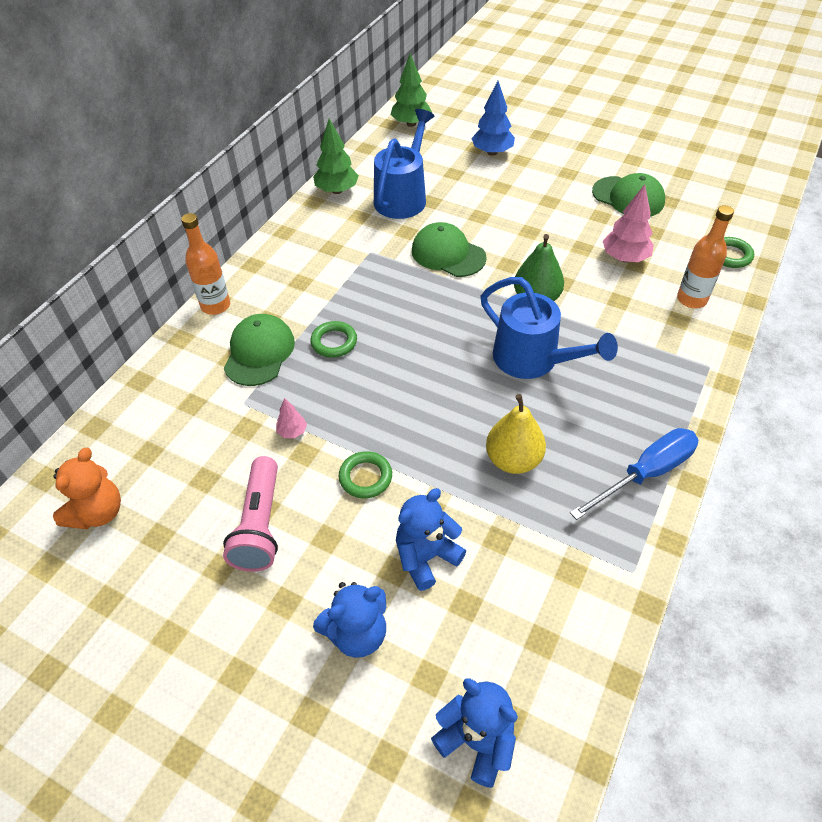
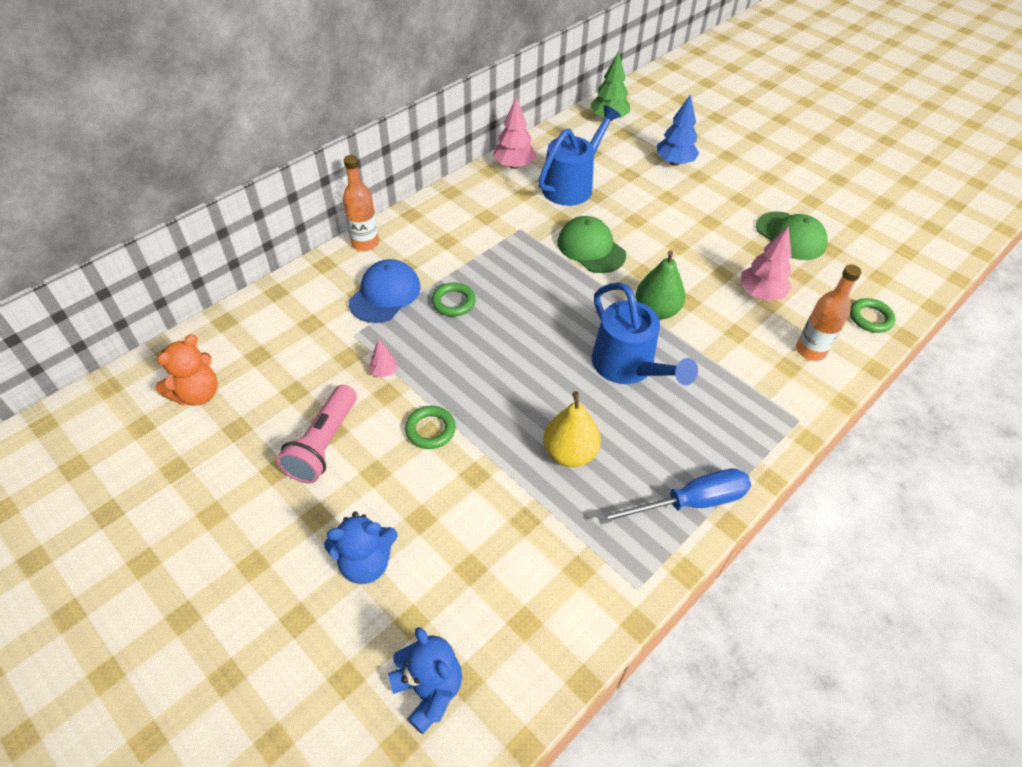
camera: 15 degrees right, 0 degrees up
green cap [224,314,295,386] -> blue cap [349,259,421,323]
green tree [313,119,359,194] -> pink tree [493,97,536,169]
blue teddy bear [396,488,466,591] -> none

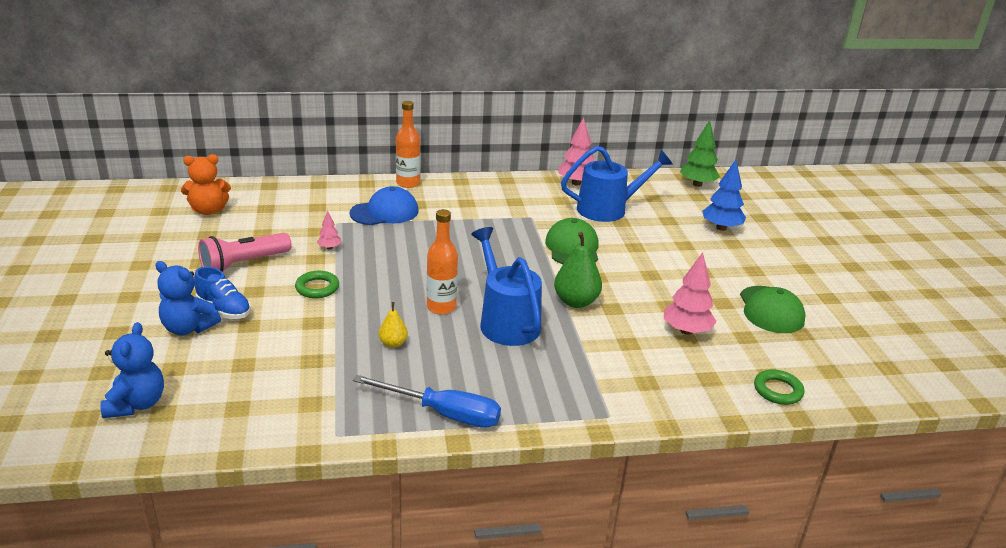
camera: 35 degrees right, 20 degrees down
green ring [432,283,476,316] -> none
yellow pear [543,391,601,467] -> yellow pear [379,302,408,348], size x0.56
blue watering can [592,282,698,385] -> blue watering can turned 150 degrees clockwise [471,227,542,346]
orange bottle [796,265,861,361] -> orange bottle moved to [427,209,458,315]
none -> blue shoe [194,266,251,319]

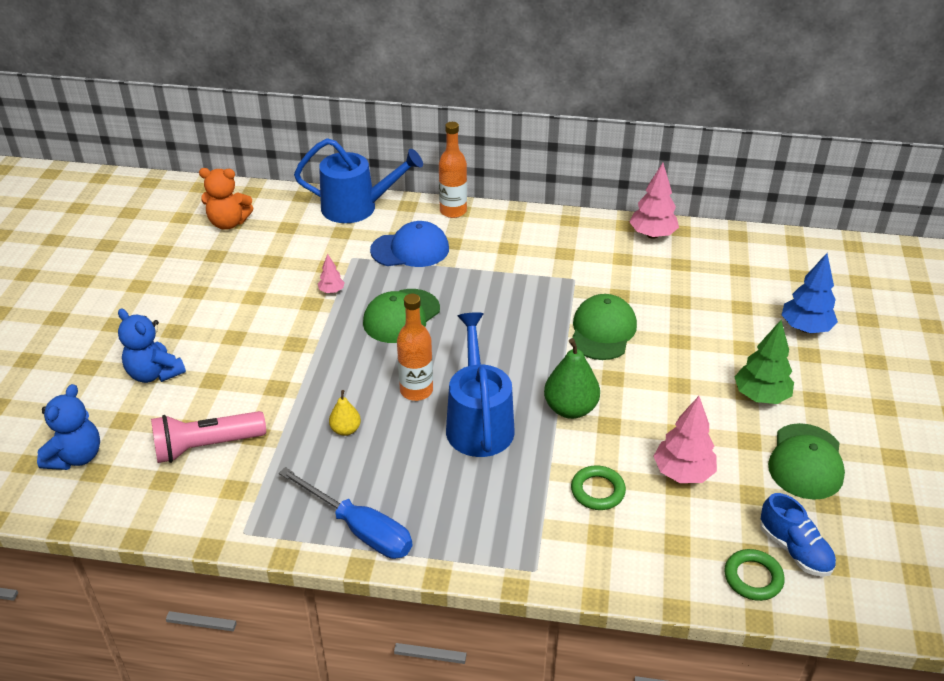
camera: 20 degrees right, 10 degrees up
blue shoe [194,266,251,319] -> blue shoe moved to [760,493,836,577]
pink flashlight [198,233,292,272] -> pink flashlight moved to [151,411,266,463]
green ring [295,271,339,298] -> green ring moved to [571,465,626,510]
blue watering can [561,146,673,222] -> blue watering can moved to [294,138,423,223]
green tree [680,120,720,187] -> green tree moved to [735,320,794,404]
none -> green cap [363,289,440,343]

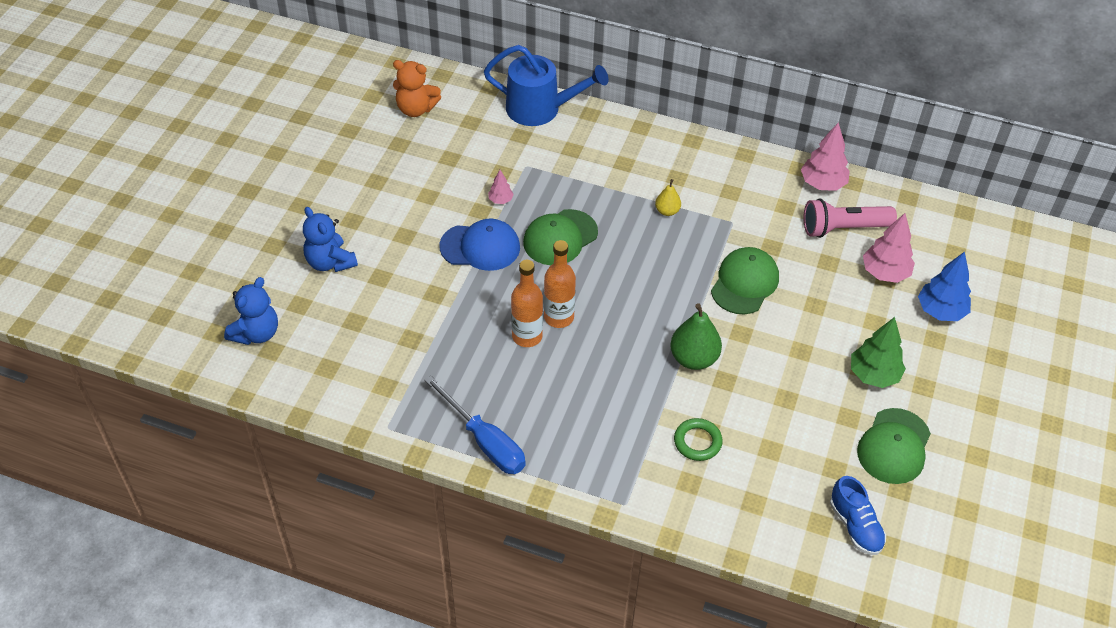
camera: 10 degrees right, 10 degrees up
pink flashlight [151,411,266,463] -> pink flashlight moved to [804,199,897,238]
yellow pear [329,390,361,436] -> yellow pear moved to [655,179,681,216]
blue cap [370,221,449,267] -> blue cap moved to [439,218,520,271]
orange bottle [439,122,467,218] -> orange bottle moved to [511,260,543,347]
blue watering can [446,312,515,457] -> none
pink tree [654,396,717,483] -> pink tree moved to [863,213,915,283]
green ring [724,549,785,601] -> none

